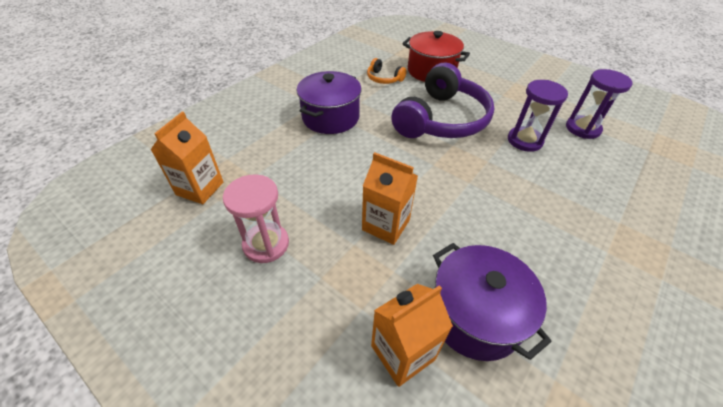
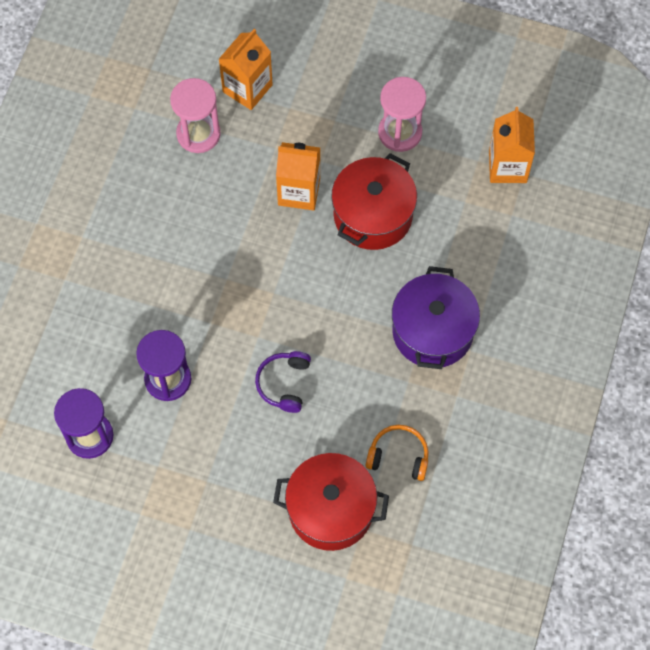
camera: 160 degrees right, 20 degrees up
purple headphones [391,62,495,138] -> purple headphones [255,351,311,413], size x0.43
purple pot [433,243,552,361] -> pink hourglass [170,78,221,153]
none -> red pot [331,153,417,250]

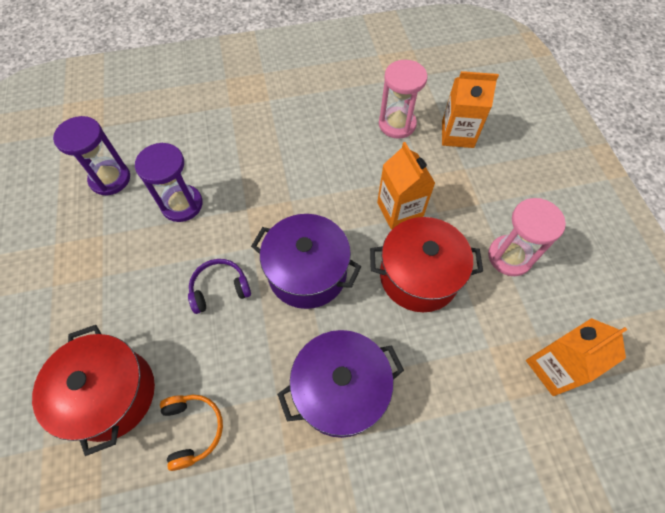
camera: 60 degrees right, 5 degrees down
none -> purple pot [251,214,361,309]

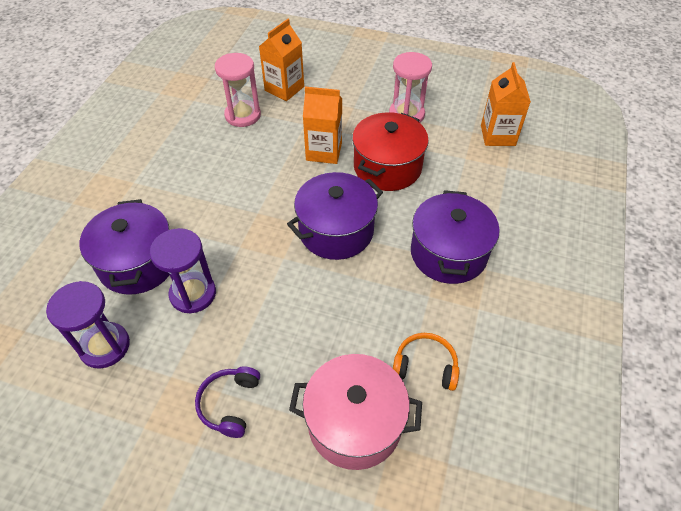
camera: 60 degrees left, 10 degrees down
red pot [32,325,155,456] -> pink pot [289,354,422,470]
purple headphones [188,259,251,314] -> purple headphones moved to [195,366,260,438]
none -> purple pot [80,199,170,295]

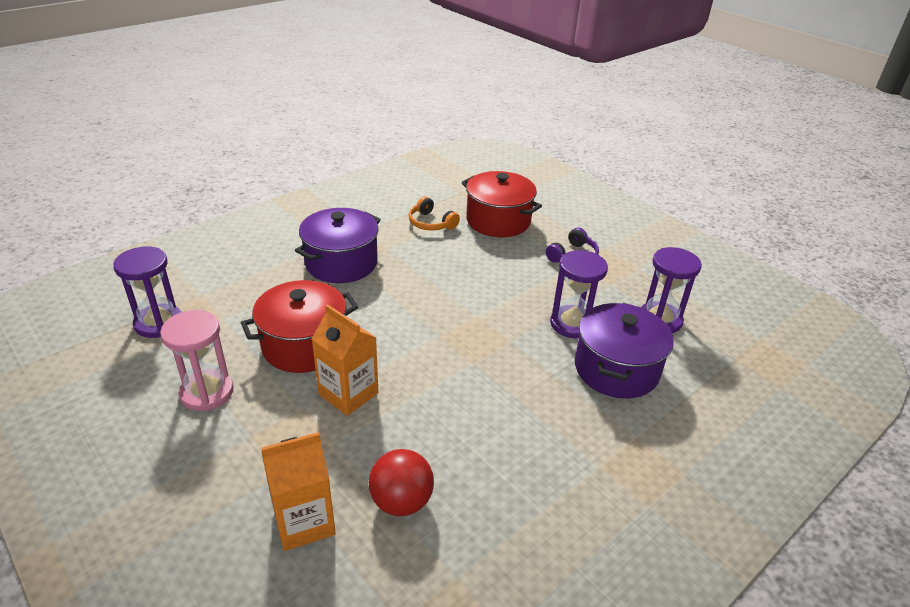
camera: 150 degrees left, 15 degrees down
pink hourglass [215,53,261,127] -> red ball [369,449,434,516]
purple pot [287,172,383,260] -> none
pink pot [289,354,422,470] -> red pot [462,171,542,237]
orange carton [481,62,531,146] -> purple hourglass [113,246,181,338]

